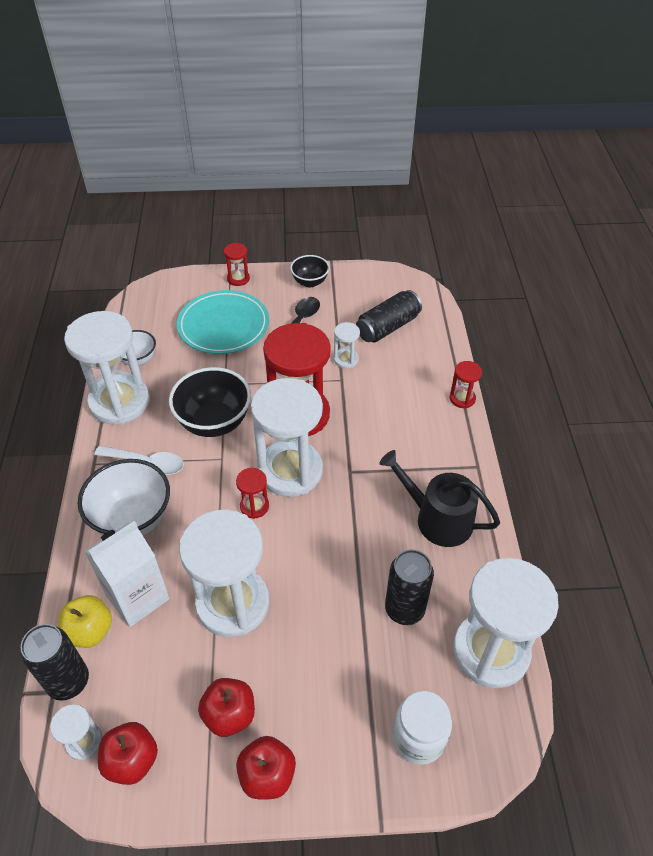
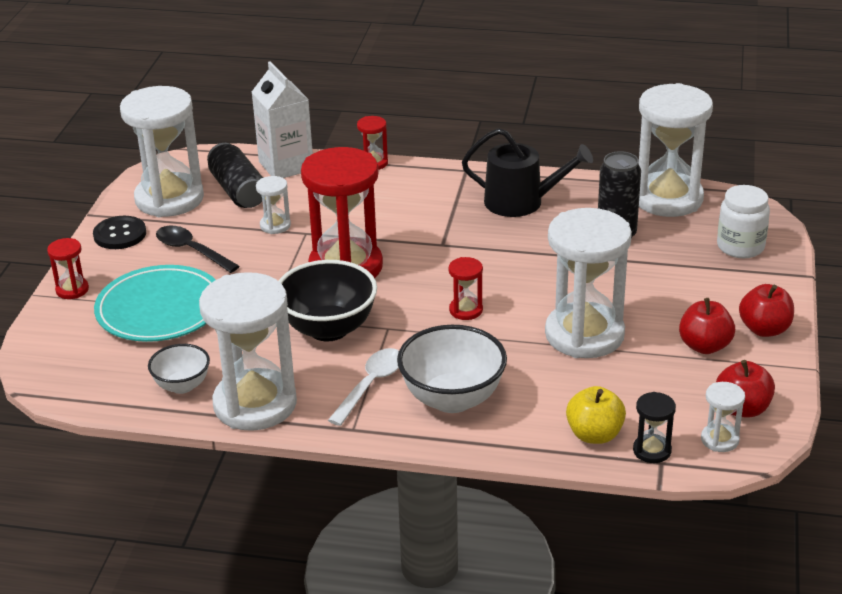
camera: 75 degrees left, 15 degrees down
black can [20,624,89,701] -> black hourglass [633,392,676,463]
white carton [84,521,170,627] -> white carton moved to [252,61,313,178]
white hourglass [251,378,323,497] -> white hourglass moved to [120,86,204,217]
black bowl [290,255,330,287] -> black button [93,216,146,249]
black watering can [379,450,500,547] -> black watering can turned 120 degrees counterclockwise [462,128,593,217]

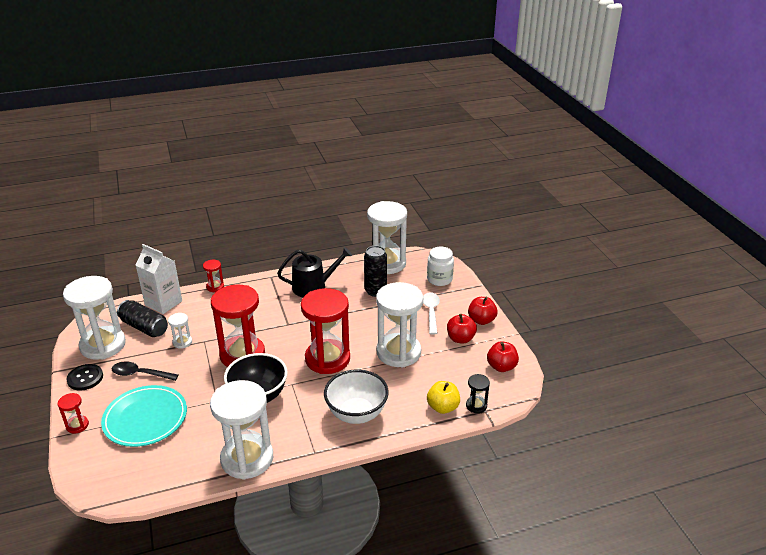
camera: 30 degrees left, 0 degrees up
white bowl [148,344,210,394] -> none
white spoon [328,348,399,426] -> white spoon moved to [423,292,440,335]
red hourglass [449,257,483,320] -> red hourglass [301,288,350,374], size x2.29
white hourglass [701,382,745,452] -> none

